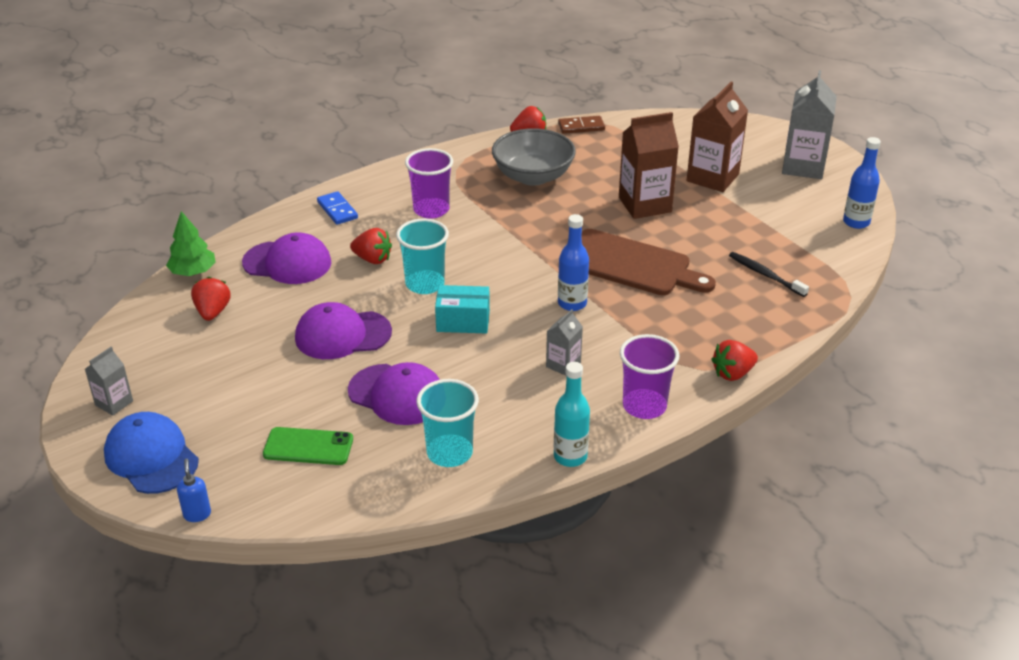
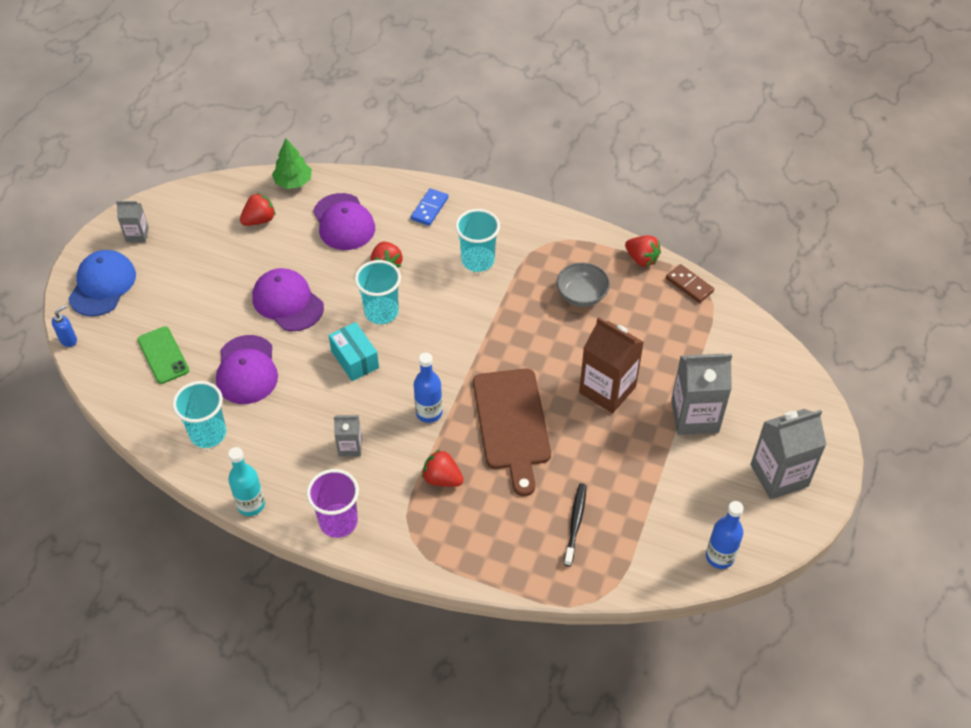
camera: 55 degrees right, 15 degrees up
purple cup [405,148,453,219] -> turquoise cup [455,209,500,272]
grey bowl [492,128,576,186] -> grey bowl [556,263,610,307], size x0.65
brown carton [687,82,748,192] -> grey carton [671,354,732,435]
red strawberry [711,340,758,381] -> red strawberry moved to [422,449,464,487]

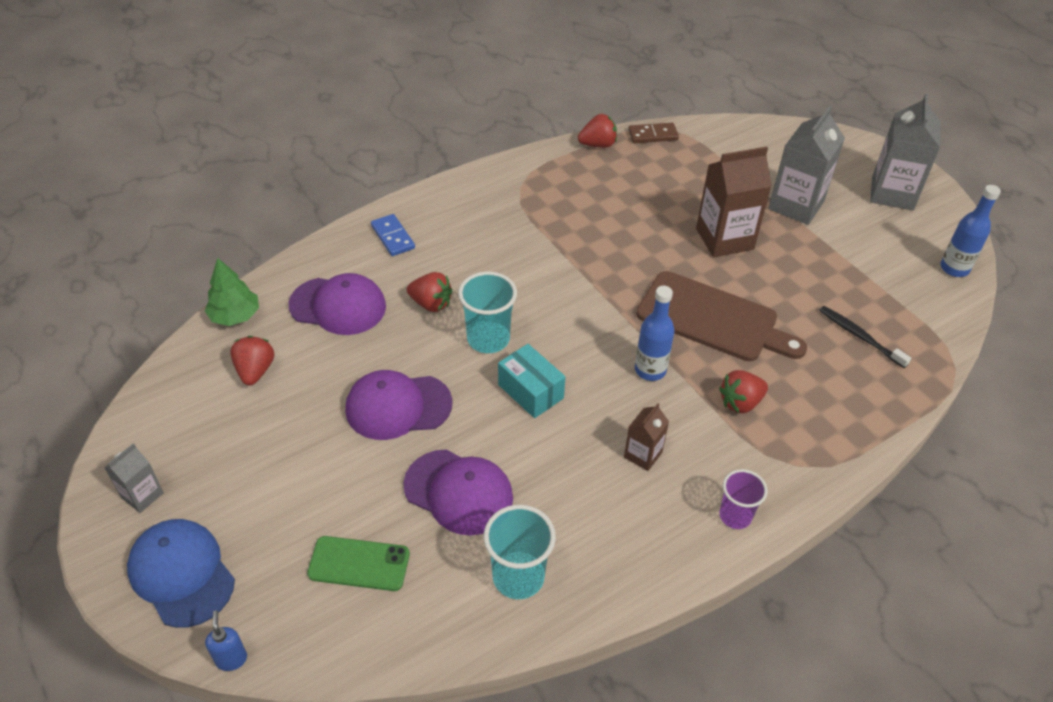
camera: 55 degrees left, 5 degrees down
turquoise bottle [228,447,265,516] -> none
purple cup [306,469,359,538] -> purple cup [719,469,767,529], size x0.66
turquoise box [329,322,379,381] -> turquoise box turned 45 degrees clockwise [498,344,565,418]
grey carton [334,415,362,457] -> brown carton [624,403,669,471]
turquoise cup [455,209,500,272] -> none
grey bowl [556,263,610,307] -> none

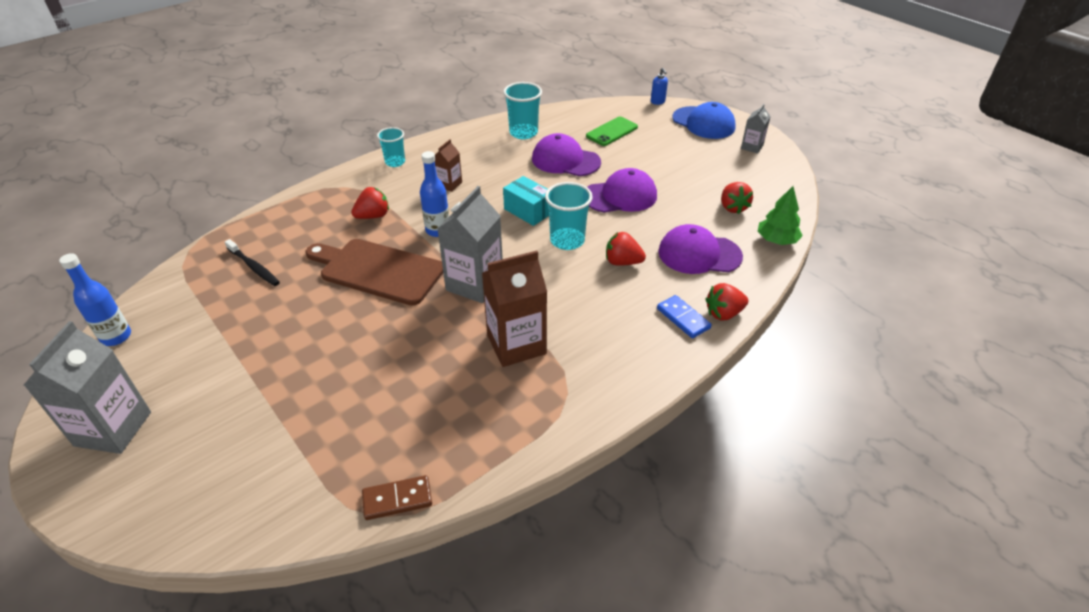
camera: 175 degrees right, 5 degrees down
green phone [307,536,410,591] -> green phone turned 45 degrees counterclockwise [586,117,638,146]
red strawberry [578,114,617,148] -> red strawberry moved to [705,283,748,321]
brown carton [696,147,772,257] -> brown carton moved to [482,250,547,367]
purple cup [719,469,767,529] -> turquoise cup [377,127,405,167]
grey carton [768,106,845,225] -> grey carton moved to [437,186,503,303]

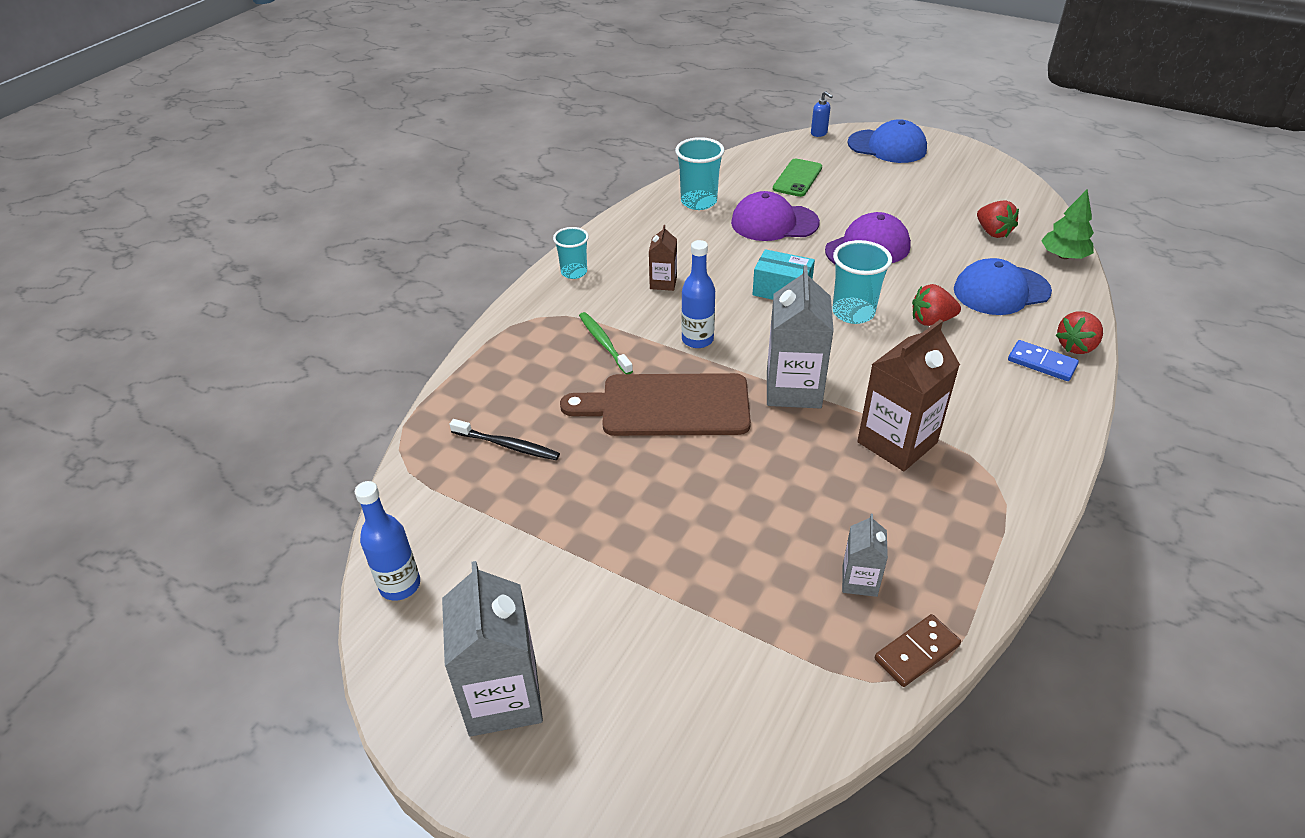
camera: 20 degrees left, 0 degrees up
red strawberry [351,187,389,219] -> green toothbrush [579,312,633,374]
purple cap [658,224,743,274] -> blue cap [954,258,1052,315]
grey carton [741,104,771,154] -> grey carton moved to [842,514,888,597]

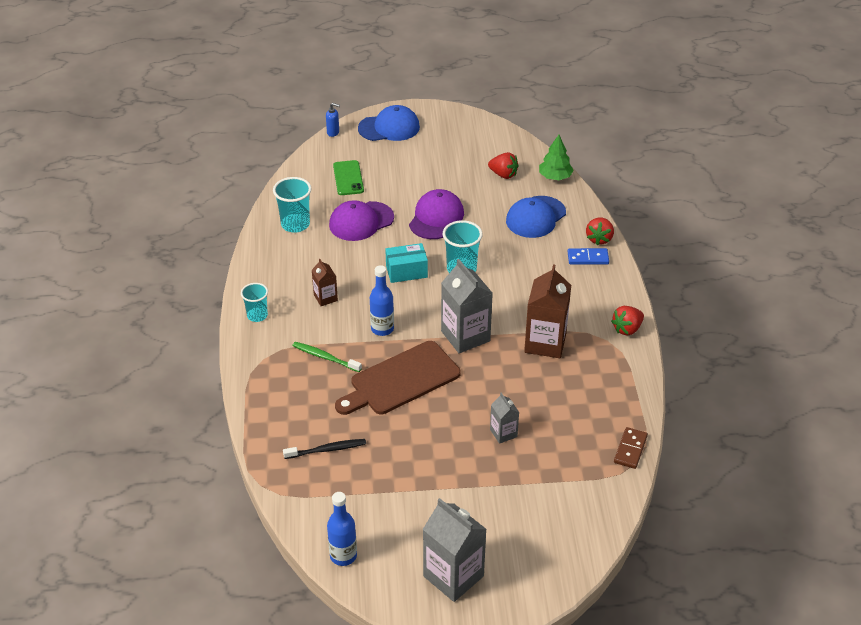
camera: 35 degrees left, 0 degrees up
grey carton [842,514,888,597] -> grey carton moved to [490,393,519,444]
red strawberry [912,284,961,326] -> red strawberry moved to [611,306,644,335]

